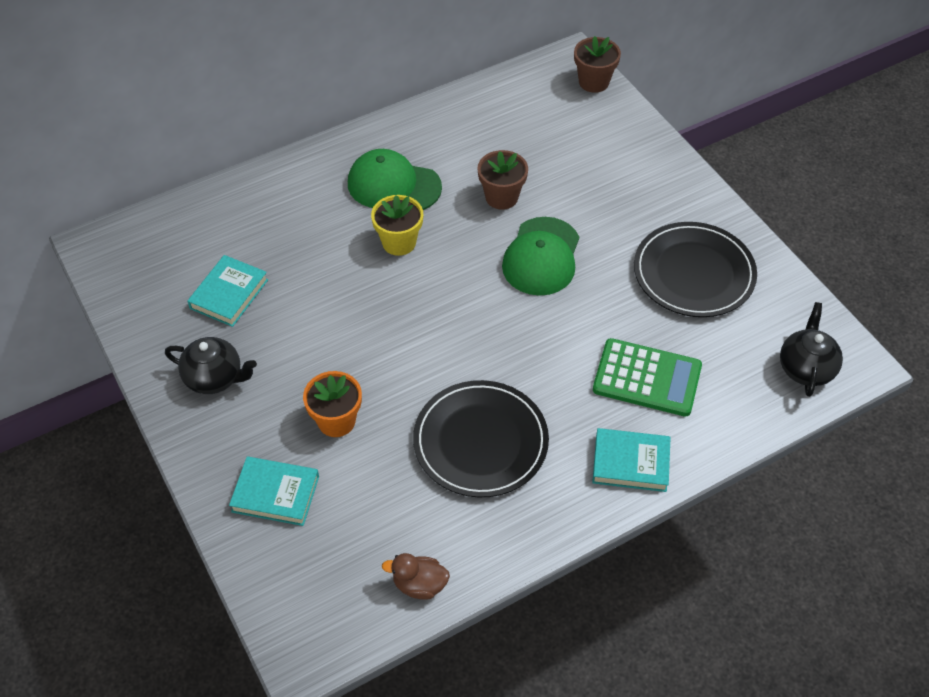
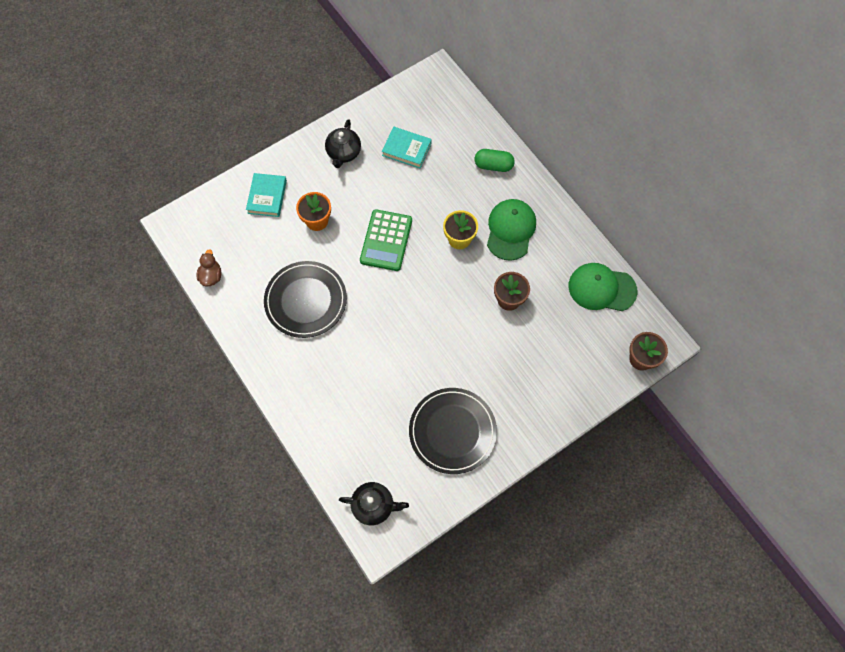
camera: 85 degrees right, 15 degrees up
green cap [502,217,579,296] -> green cap moved to [569,263,638,311]
turquoise book [592,428,671,492] -> none
green calculator [593,338,702,417] -> green calculator moved to [360,209,412,271]
none -> green capsule [475,149,515,172]

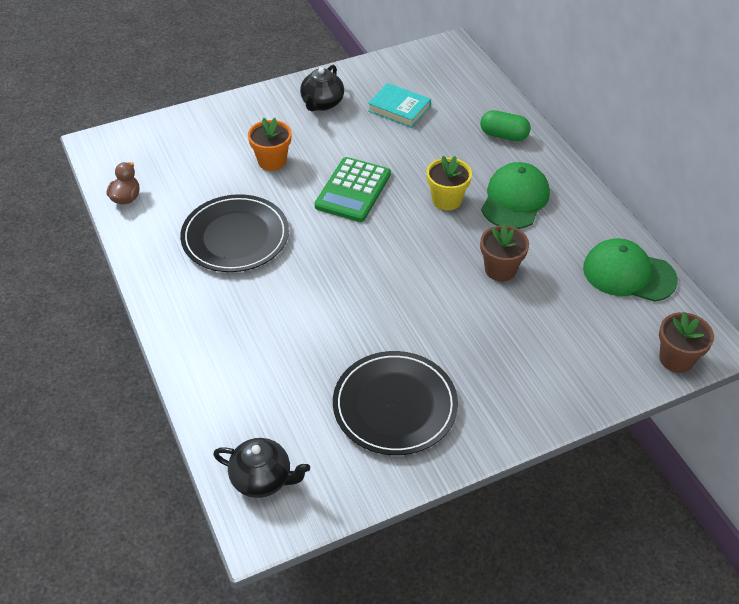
camera: 10 degrees right, 20 degrees down
turquoise book [246,173,287,217] -> none

